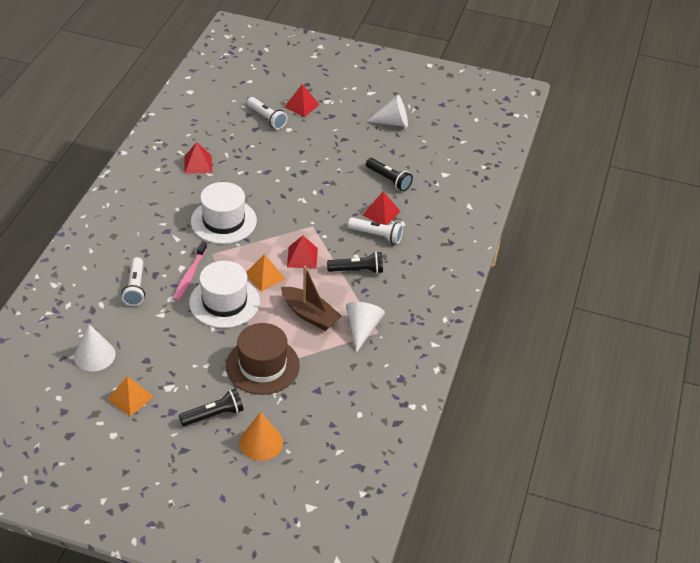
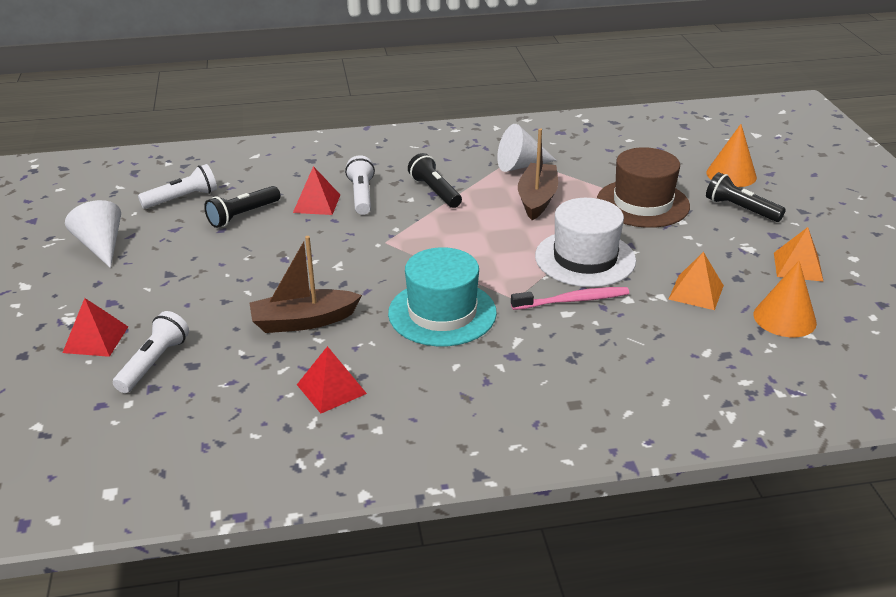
camera: 115 degrees left, 10 degrees down
white cone [74,324,116,371] -> orange cone [753,261,817,337]
white flashlight [122,257,145,306] -> white flashlight moved to [138,164,217,209]
white hat [191,182,257,244] -> turquoise hat [388,247,497,346]
orange pyramid [246,254,285,292] -> orange pyramid moved to [668,252,724,310]
red pyramid [287,235,318,269] -> none
black flashlight [366,158,413,191] -> black flashlight turned 150 degrees counterclockwise [204,186,280,228]
none -> brown boat [249,236,362,333]

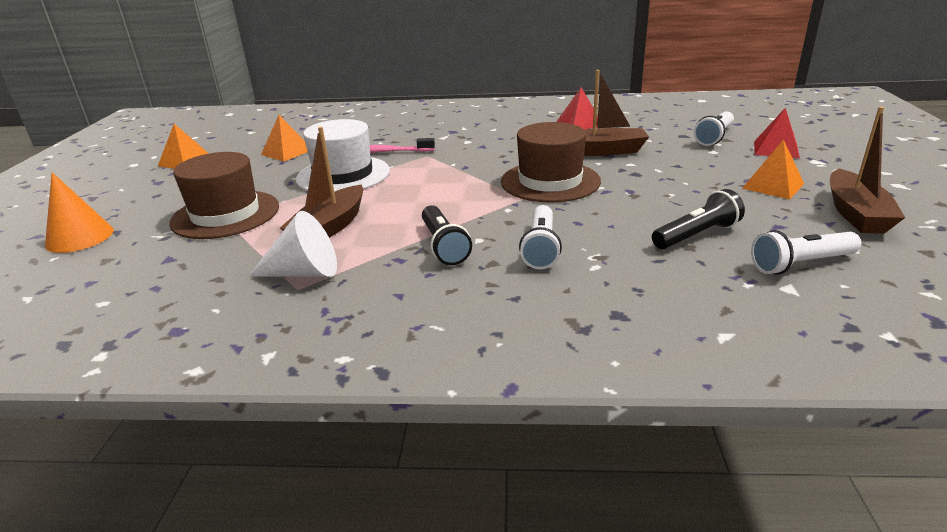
camera: 165 degrees left, 5 degrees down
white cone [65,200,121,268] -> brown boat [830,107,905,234]
red pyramid [293,166,340,215] -> none
turquoise hat [388,247,497,346] -> none
black flashlight [706,172,786,222] -> none
orange cone [753,261,817,337] -> none
none -> brown hat [501,122,601,203]
none -> orange pyramid [742,139,804,199]

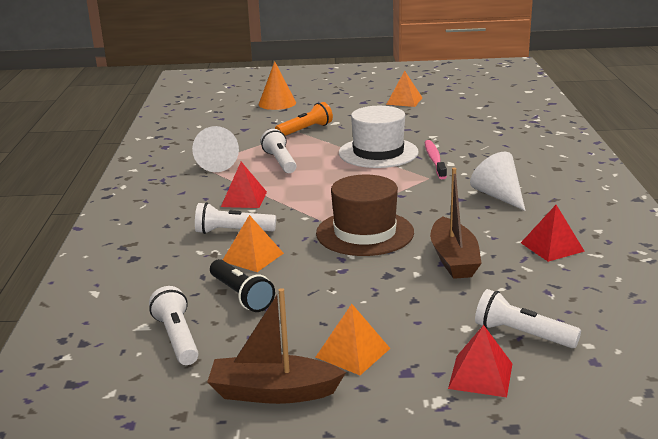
camera: 85 degrees right, 5 degrees down
brown hat [169,152,279,239] -> orange flashlight [275,102,333,136]
orange pyramid [261,115,308,162] -> orange pyramid moved to [223,215,284,272]
brown boat [280,127,363,238] -> white flashlight [261,129,297,173]
black flashlight [422,205,472,265] -> red pyramid [221,162,267,208]
none -> white cone [470,152,526,211]

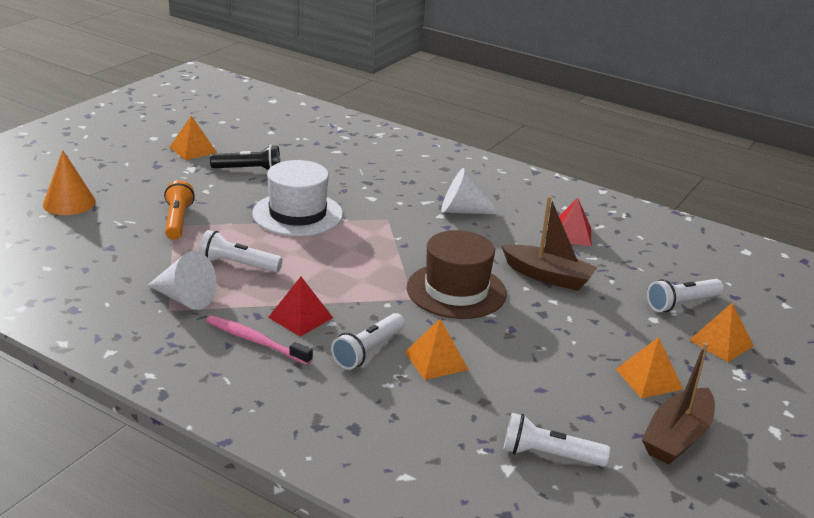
camera: 60 degrees left, 5 degrees up
black flashlight [210,259,275,312] -> black flashlight moved to [210,145,280,170]
pink toothbrush [425,140,447,179] -> pink toothbrush moved to [206,315,313,365]
red pyramid [448,325,512,397] -> orange pyramid [689,303,754,362]

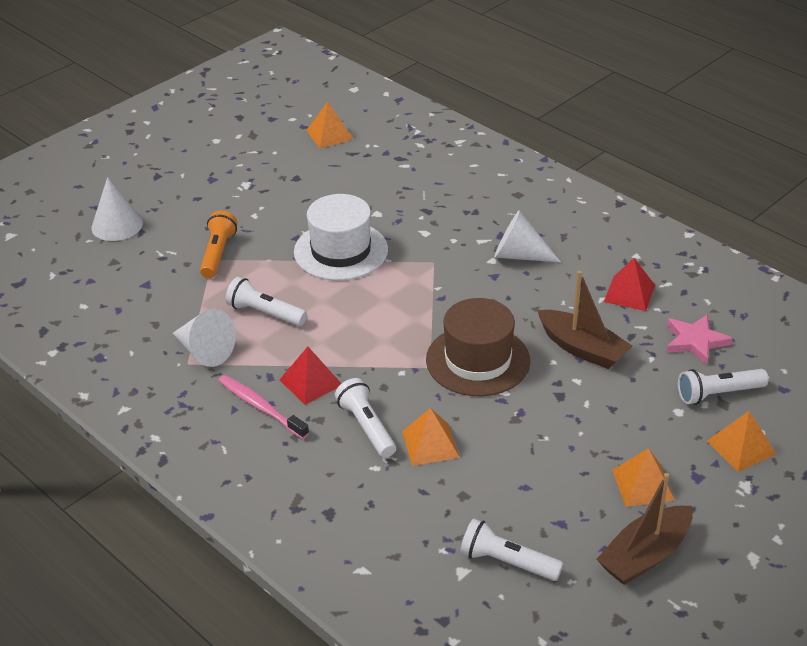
camera: 15 degrees right, 10 degrees up
orange cone [43,150,96,215] -> white cone [91,177,143,241]
orange pyramid [170,115,217,160] -> orange pyramid moved to [306,102,354,148]
black flashlight [210,145,280,170] -> none
white flashlight [331,313,405,370] -> white flashlight turned 105 degrees clockwise [335,378,396,458]
none -> pink star [666,314,733,365]

